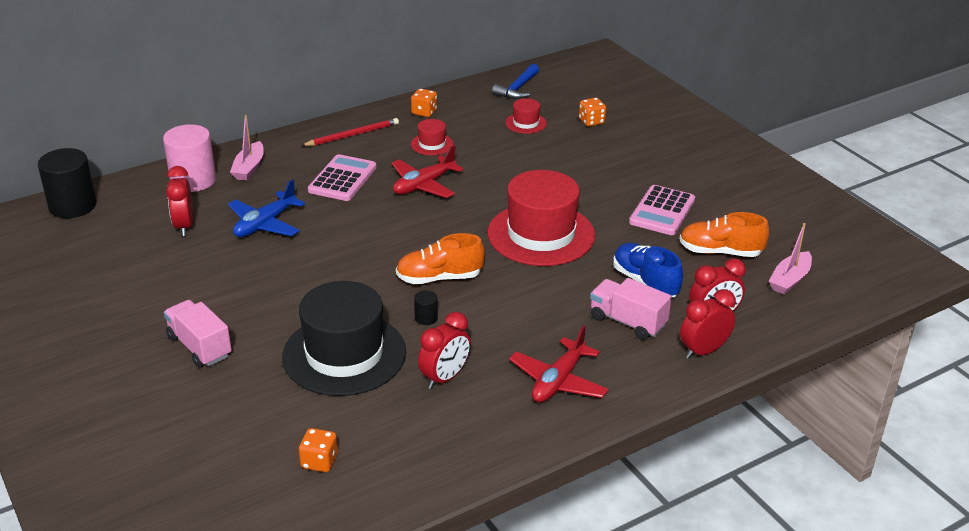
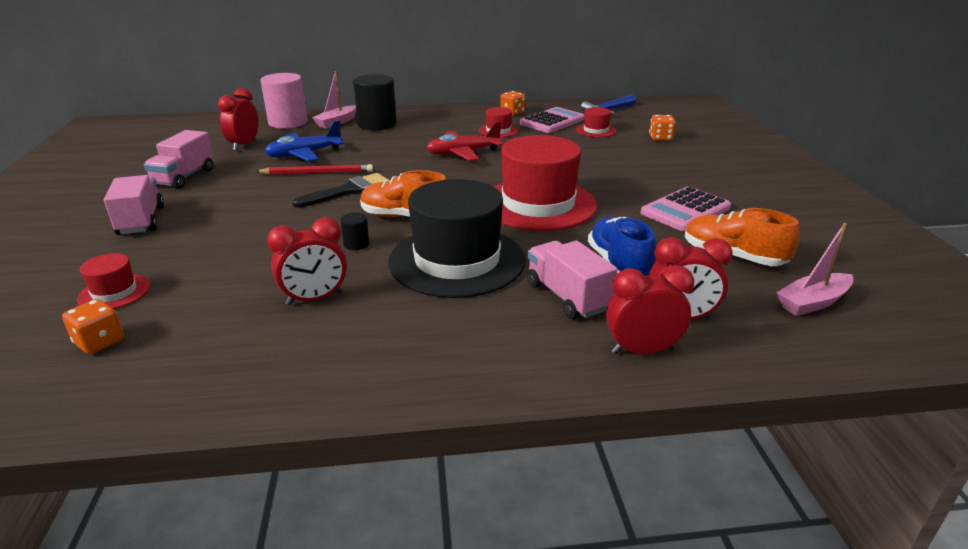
camera: 25 degrees right, 5 degrees down
black cylinder [38,148,97,218] -> black cylinder moved to [353,74,397,131]
black hat [282,281,406,396] -> black hat moved to [388,179,526,298]
red pencil [301,118,399,146] -> red pencil moved to [255,164,373,175]
pink calculator [308,154,377,201] -> pink calculator moved to [520,107,584,133]
red plane [509,325,609,403] -> none
none -> red hat [77,253,150,309]
none -> pink truck [144,130,214,189]
none -> black brush [292,173,388,208]

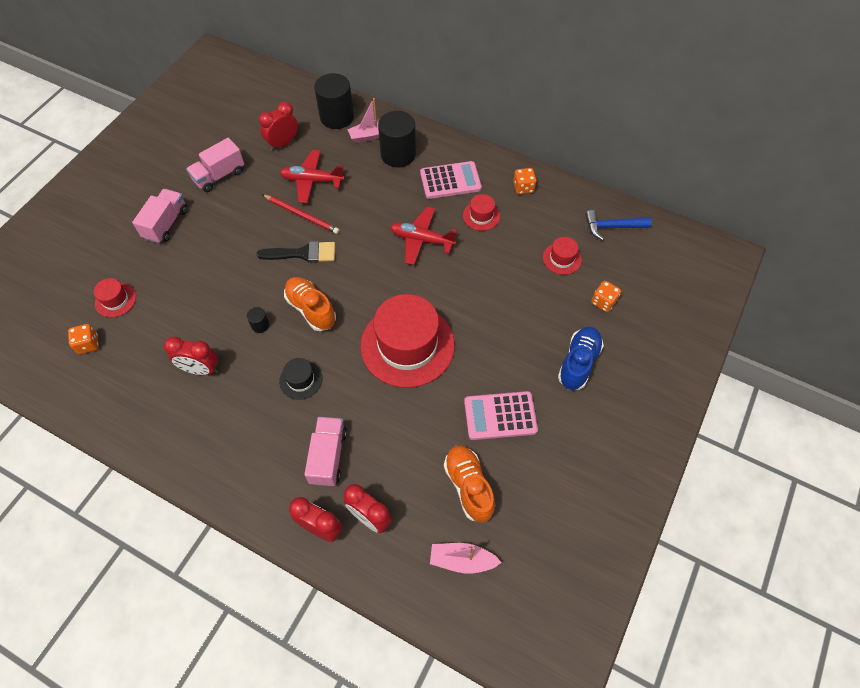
camera: 35 degrees right, 30 degrees up
pink cylinder [260,73,308,128] -> black cylinder [314,73,354,129]
blue plane [264,120,344,162] -> red plane [280,150,345,203]
black hat [388,179,526,298] -> black hat [279,358,322,400], size x0.44
pink calculator [520,107,584,133] -> pink calculator moved to [420,161,482,199]
blue shoe [588,217,656,276] -> blue shoe moved to [558,327,604,390]

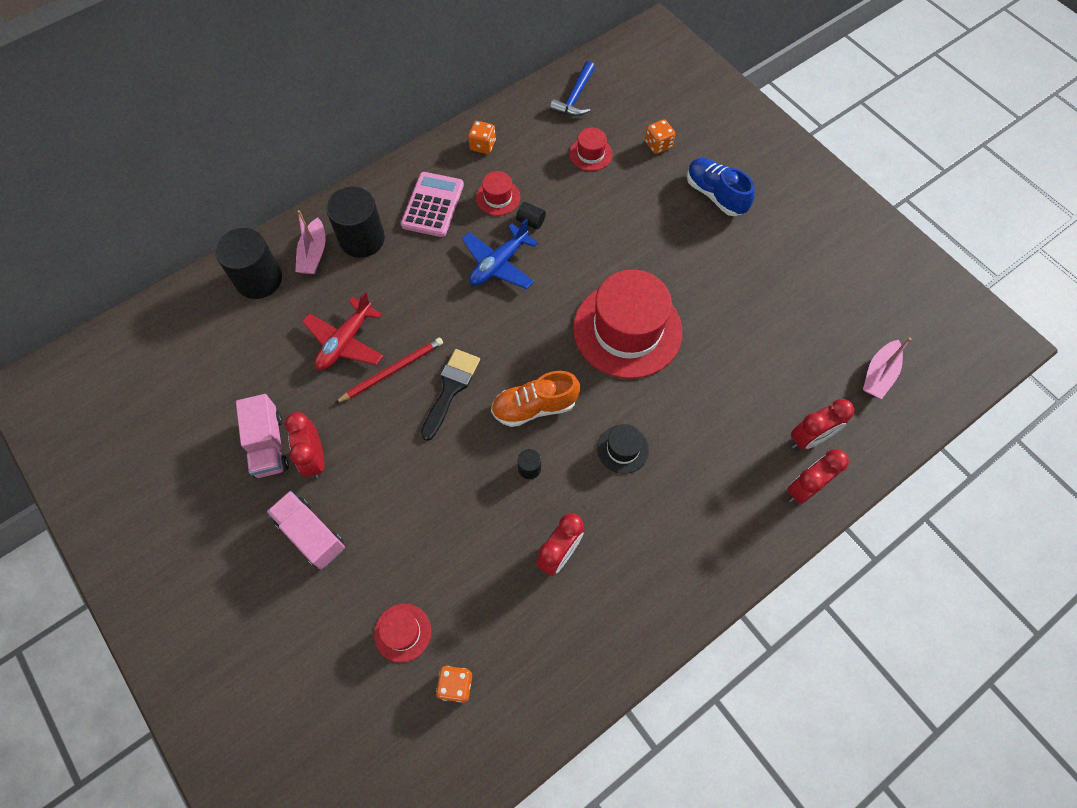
camera: 65 degrees left, 5 degrees up
red clock [259,102,298,151] -> red clock moved to [285,412,325,478]
pink truck [304,417,347,486] -> none
red plane [390,207,457,265] -> blue plane [462,219,538,289]
orange shoe [444,445,495,523] -> none
pink calculator [464,391,538,440] -> none
none -> black cylinder [516,202,546,229]

